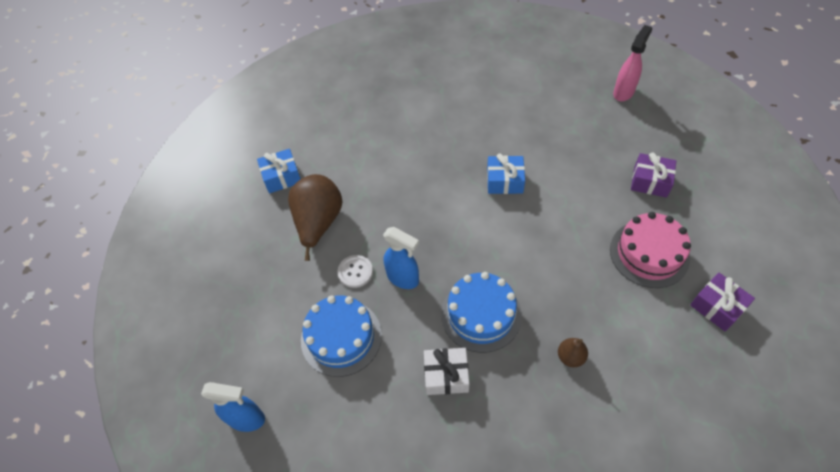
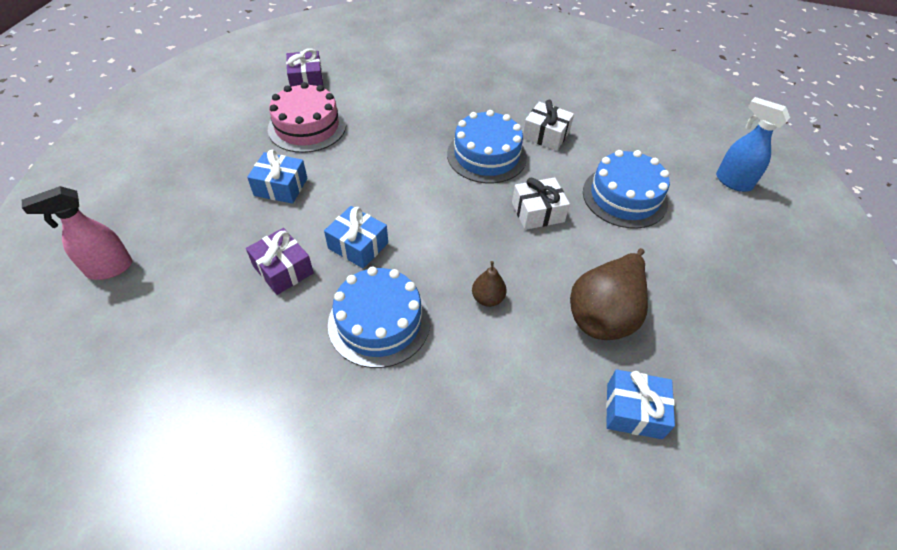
camera: 155 degrees left, 5 degrees down
white button [337,255,373,288] -> none
blue spray bottle [383,227,419,289] -> white gift [512,177,570,230]
brown pear [558,338,588,367] -> brown pear moved to [472,261,507,307]
purple gift [631,152,676,198] -> purple gift moved to [246,228,314,295]
none -> blue gift [247,150,307,204]
none -> blue cake [328,267,430,368]

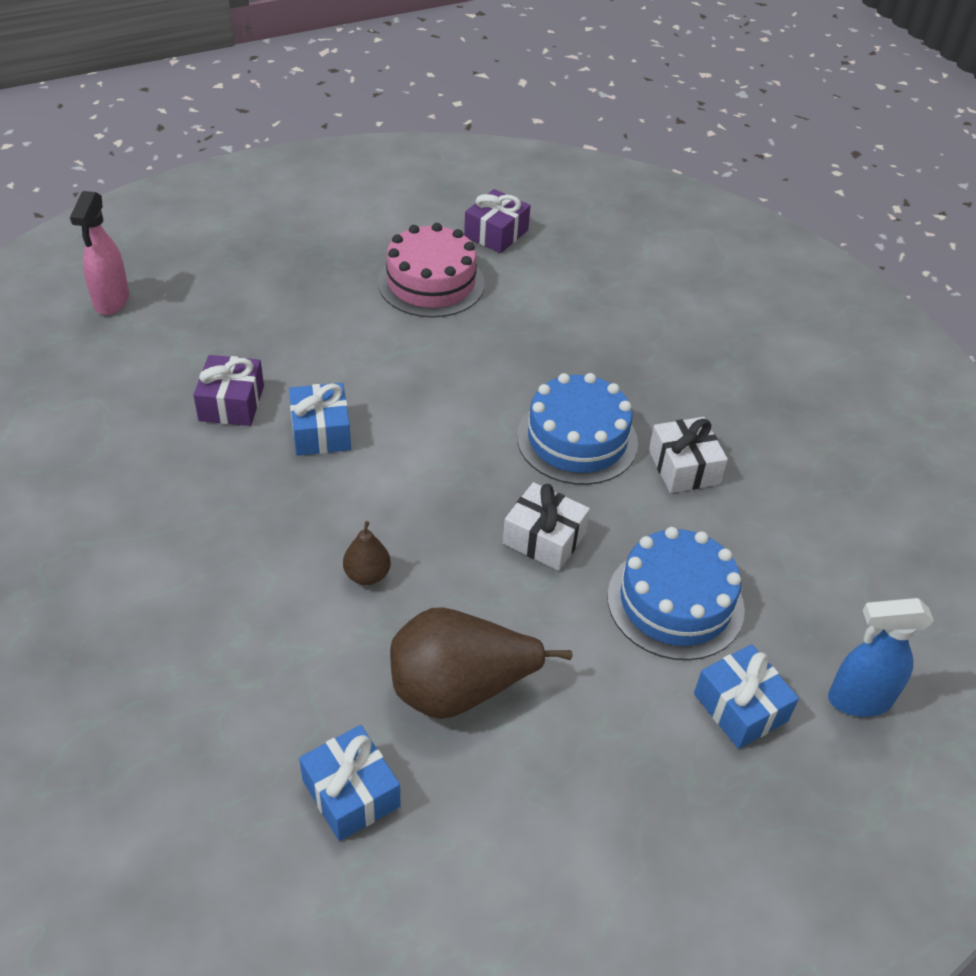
camera: 45 degrees right, 5 degrees down
pink spray bottle [22,186,132,280] -> pink spray bottle turned 105 degrees counterclockwise [70,191,129,315]
blue gift [247,150,307,204] -> blue gift moved to [694,644,799,749]
blue cake [328,267,430,368] -> none
blue spray bottle [716,97,790,192] -> blue spray bottle turned 90 degrees counterclockwise [828,598,934,717]

